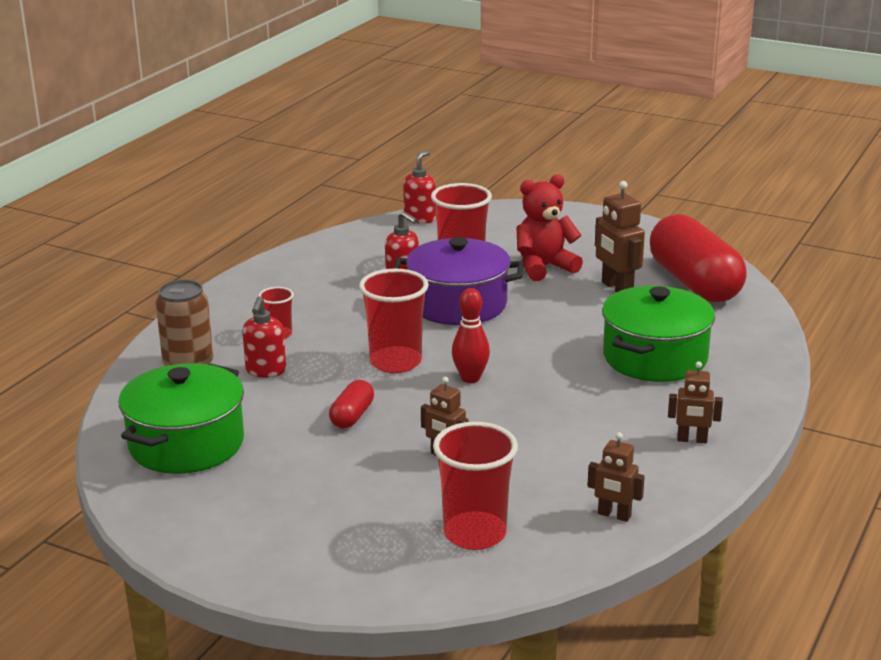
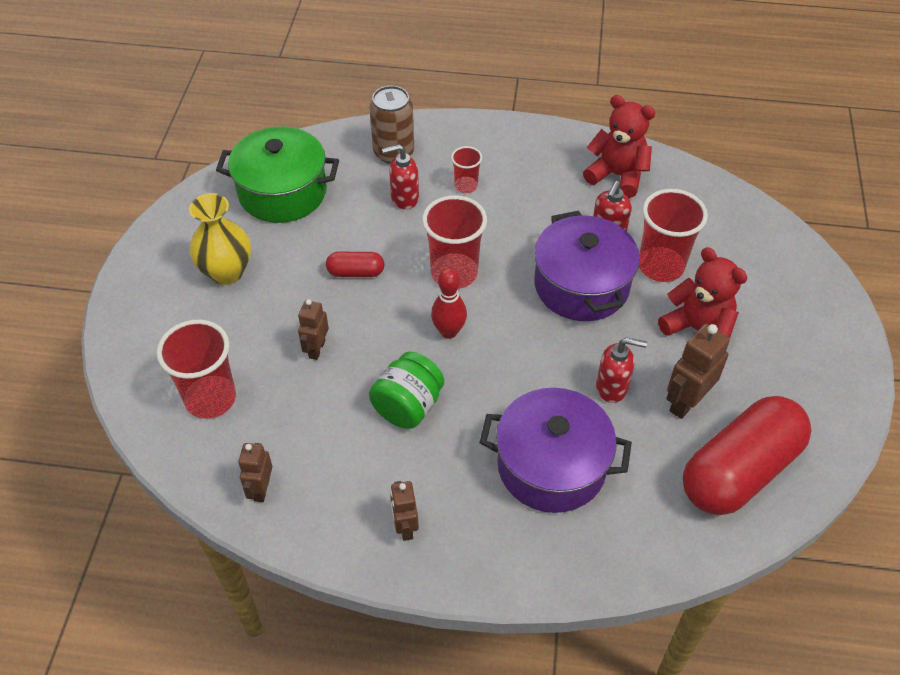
camera: 70 degrees right, 25 degrees up
red soap dispenser [403,150,436,224] -> red soap dispenser moved to [596,337,647,403]
green pot [602,286,715,382] -> purple pot [479,388,632,513]
none -> yellow vase [189,193,251,285]
none -> green jar [369,352,444,429]
none -> red teddy bear [583,95,656,198]

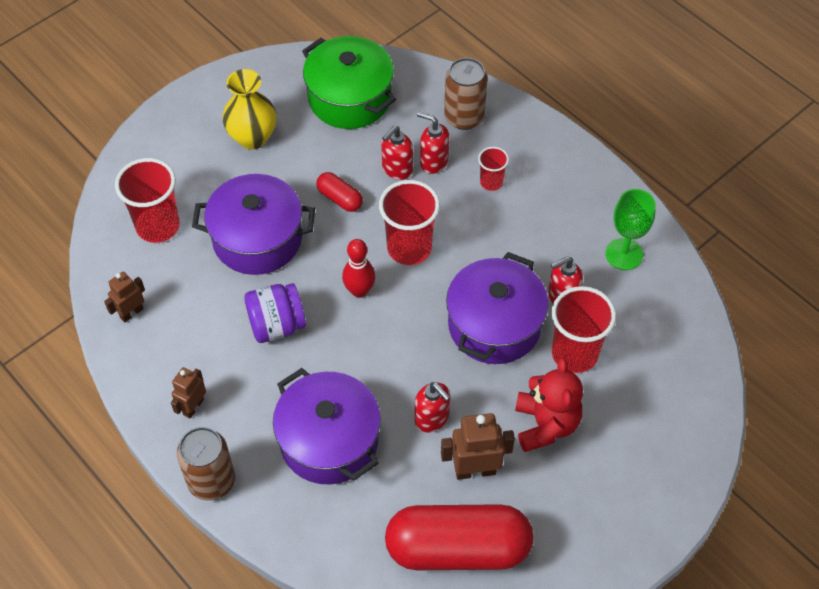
camera: 40 degrees right, 5 degrees up
brown robot [298,299,329,360] -> purple pot [192,174,315,275]
green jar [369,352,444,429] -> purple jar [244,283,306,343]
red teddy bear [583,95,656,198] -> green goblet [605,189,656,270]
none -> brown can [177,427,235,501]
none -> red soap dispenser [381,126,413,180]

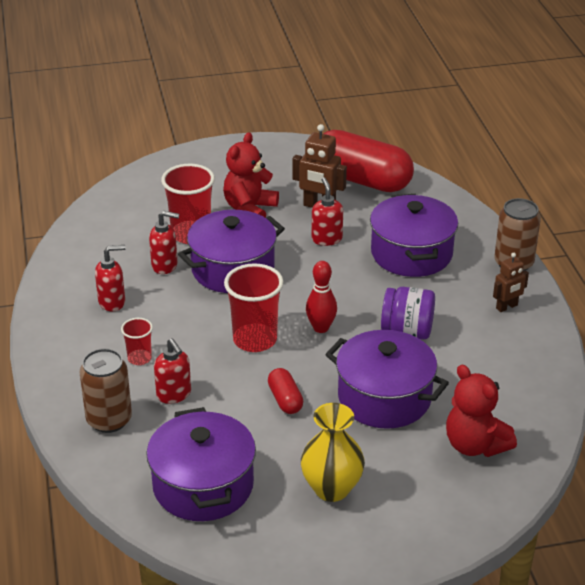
camera: 150 degrees left, 20 degrees down
brown robot [104,272,145,322] -> none
red cup [115,158,180,243] -> red teddy bear [446,364,517,457]
green pot [302,36,396,129] -> purple pot [146,407,256,521]
red soap dispenser [381,126,413,180] -> red soap dispenser moved to [95,245,126,311]
green goblet [605,189,656,270] -> none

